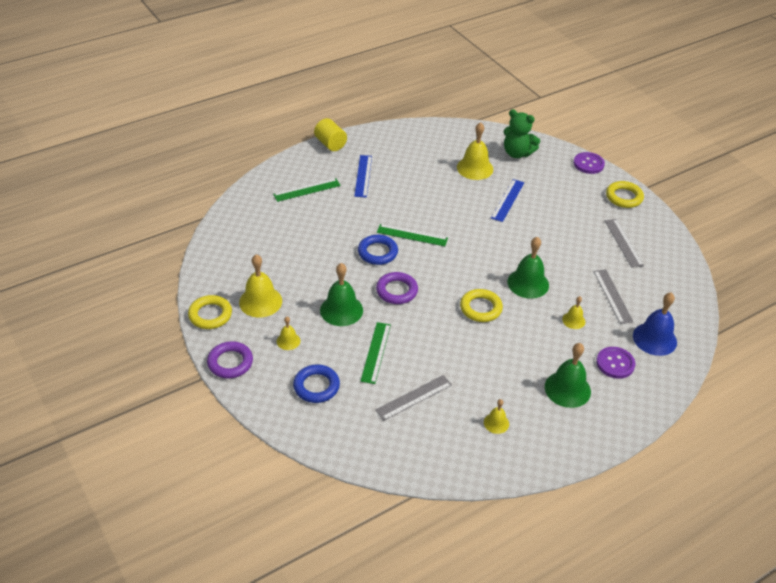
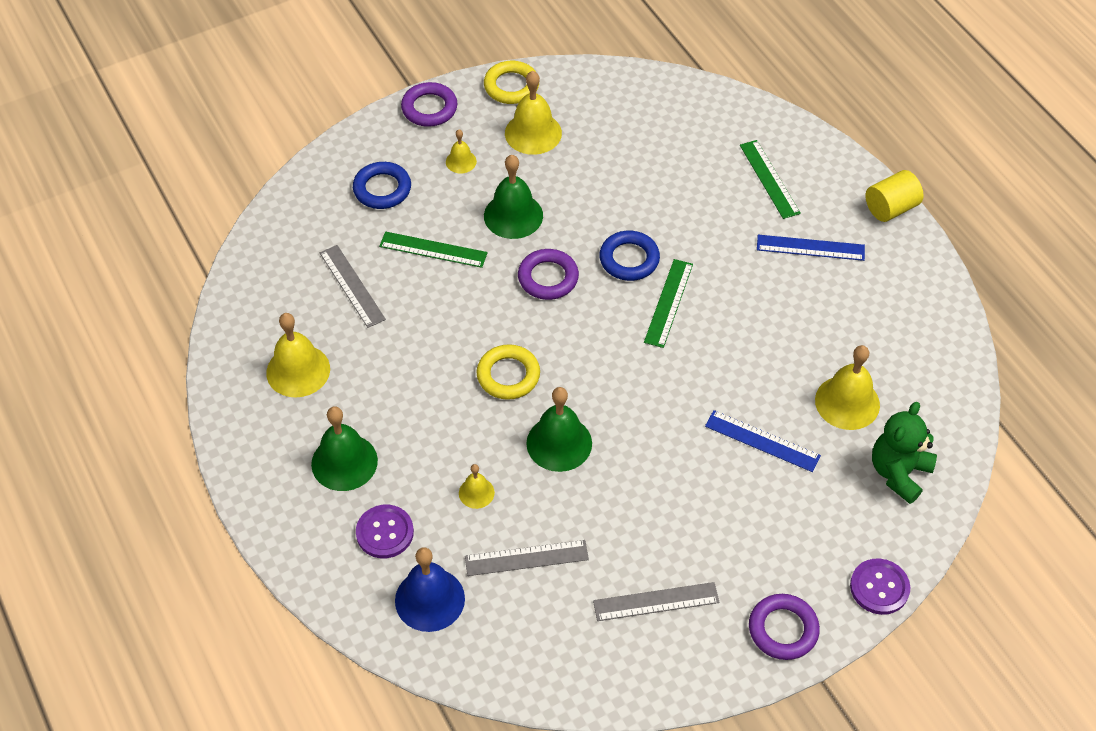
camera: 95 degrees right, 10 degrees up
yellow bell [484,399,509,434] -> yellow bell [266,313,330,398], size x1.87
yellow ring [606,181,644,208] -> purple ring [749,594,820,660]

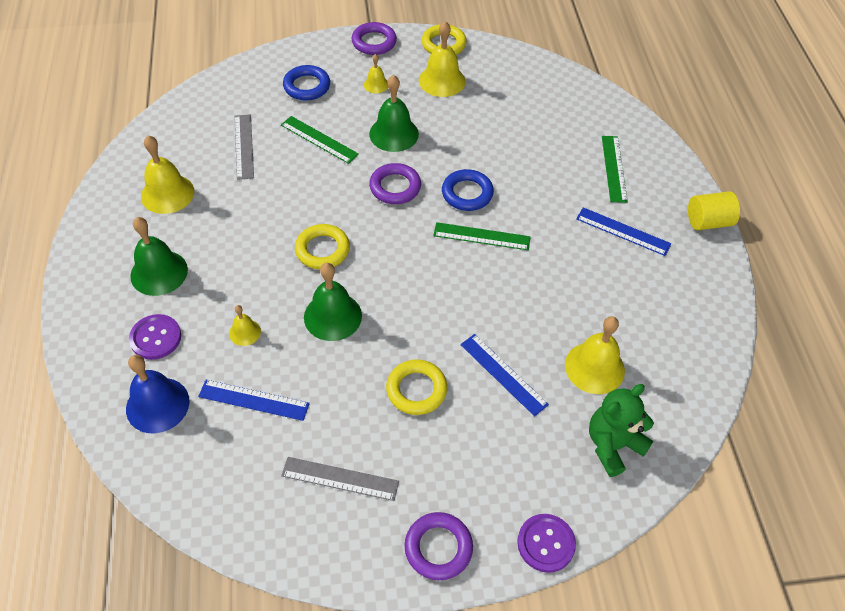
camera: 20 degrees right, 0 degrees up
grey ruler [465,540,589,576] -> blue ruler [198,380,310,421]
green ruler [644,259,693,348] -> green ruler turned 60 degrees clockwise [433,222,531,251]
none -> yellow ring [386,360,447,415]

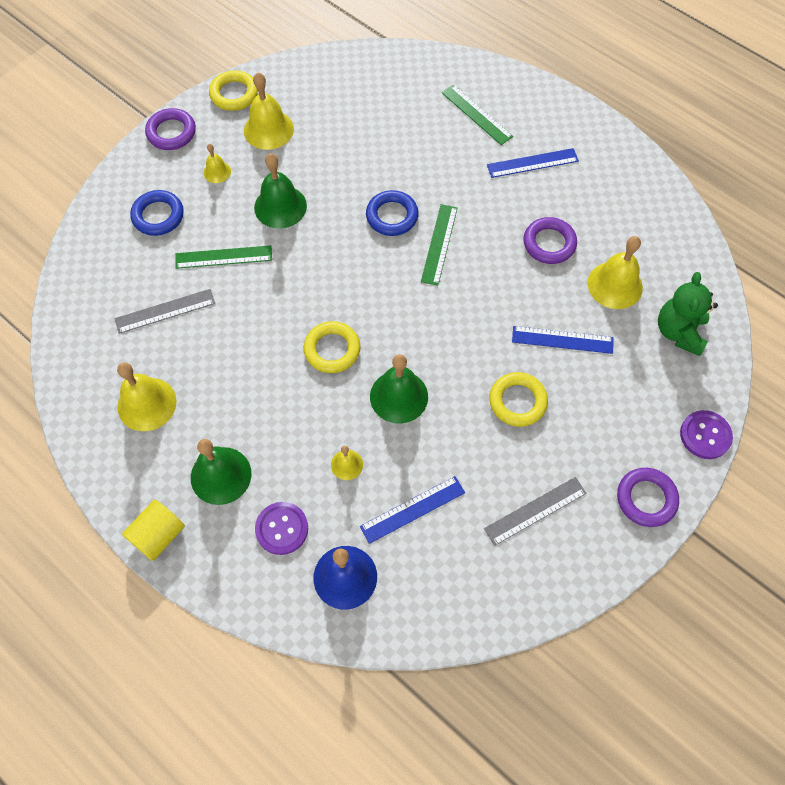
camera: 40 degrees left, 10 degrees up
grey ruler [235,114,254,180] -> grey ruler turned 60 degrees counterclockwise [115,289,215,334]
purple ring [369,163,421,204] -> purple ring moved to [524,217,577,264]
green ruler [433,222,531,251] -> green ruler turned 45 degrees counterclockwise [421,204,458,286]
yellow cylinder [688,191,740,230] -> yellow cylinder moved to [122,500,185,561]

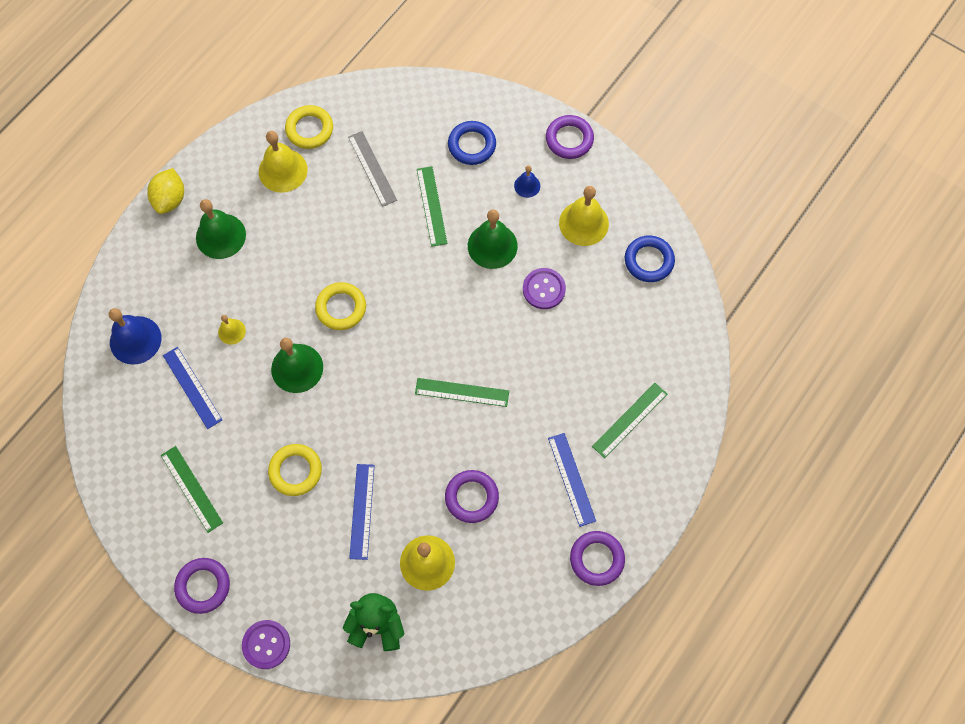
camera: 85 degrees right, 5 degrees up
yellow cylinder [122,500,185,561] -> yellow lemon [147,168,184,214]
yellow bell [204,144,231,183] -> blue bell [514,166,540,198]
yellow ring [209,70,258,111] -> yellow ring moved to [285,105,333,149]
purple button [255,502,308,555] -> purple button moved to [523,268,566,309]
blue ring [366,190,419,236] -> blue ring moved to [625,235,675,282]
grey ruler [484,477,587,546] -> green ruler [161,446,223,533]
none -> purple ring [570,531,625,586]

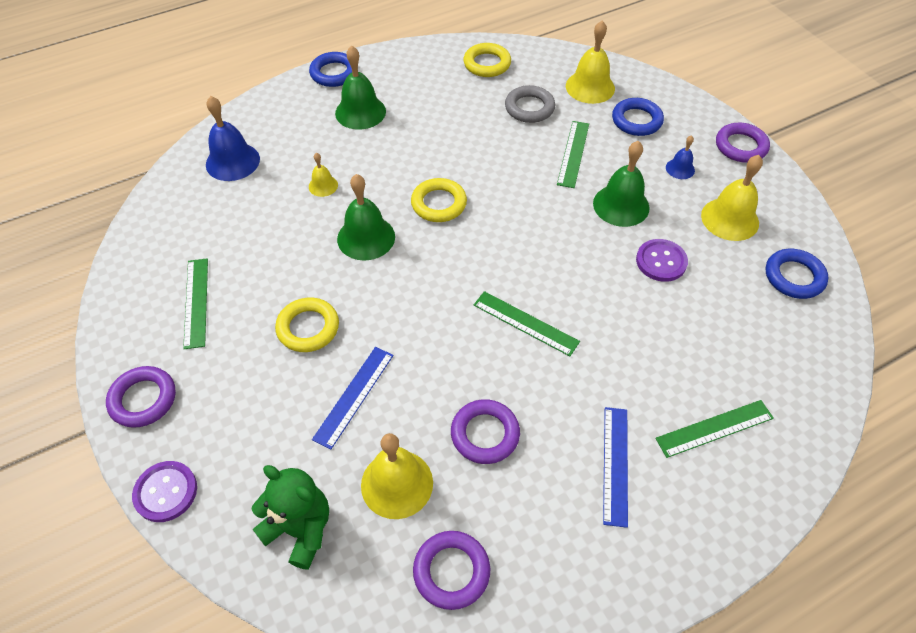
camera: 25 degrees right, 15 degrees down
yellow lemon [147,168,184,214] -> blue ring [309,52,352,87]
blue ruler [163,347,222,429] -> none
yellow bell [259,131,308,193] -> yellow bell moved to [566,21,615,104]
grey ruler [348,131,397,207] -> grey ring [505,85,555,123]
purple ring [570,531,625,586] -> purple ring moved to [413,531,490,610]

